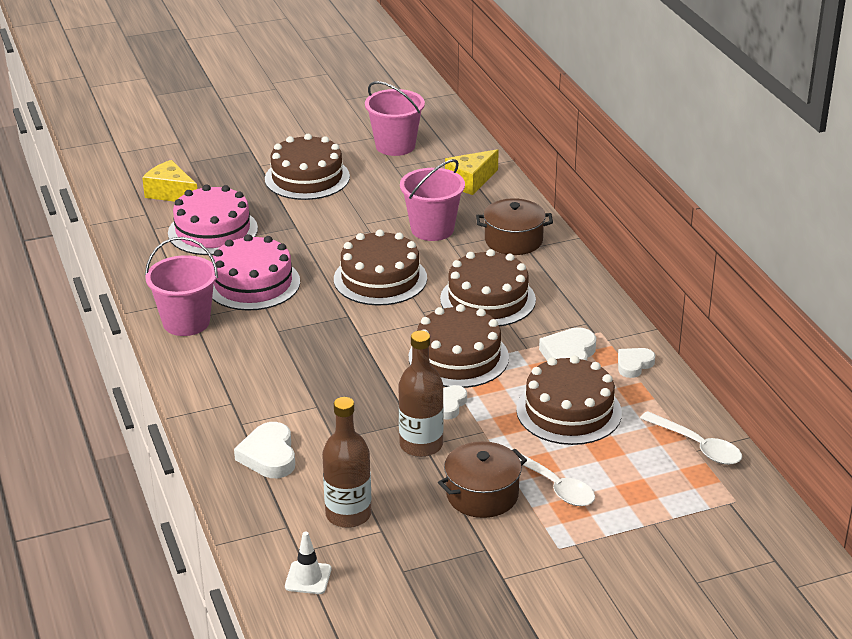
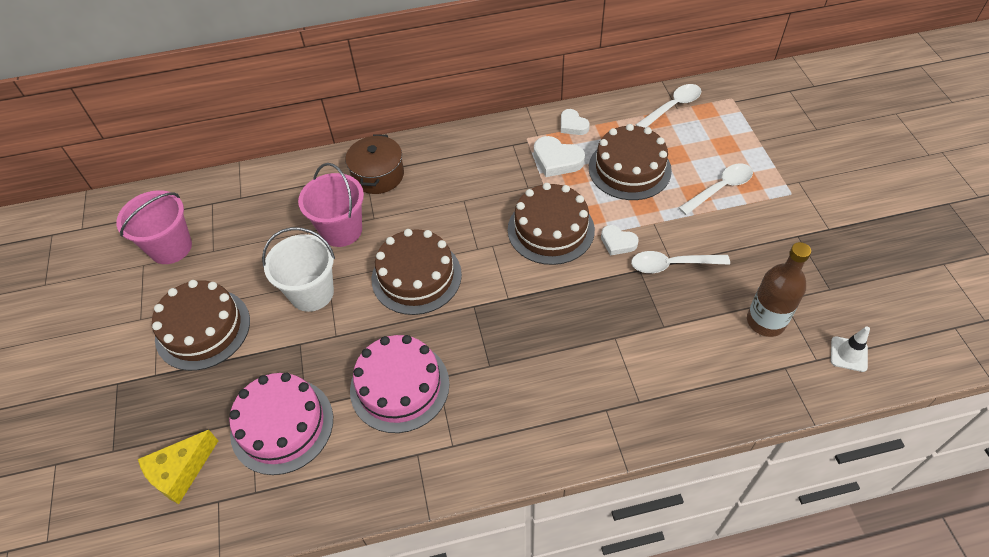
camera: 80 degrees left, 20 degrees up
pink bucket [145,237,218,336] -> none
white heart [234,422,295,478] -> none
brown bottle [398,331,444,457] -> white spoon [631,251,730,273]
brown pot [438,441,527,518] -> none
brown cake [440,249,536,326] -> none
yellow cheese [445,149,499,195] -> none
none -> white bucket [262,227,335,312]

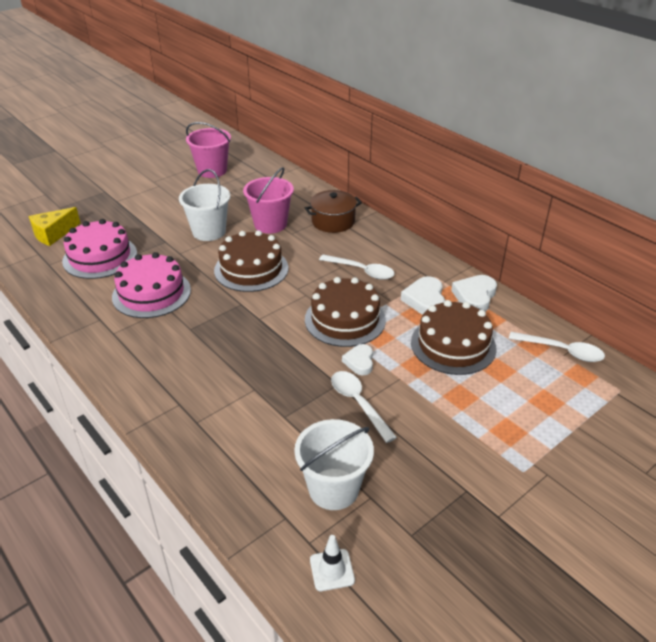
camera: 60 degrees right, 15 degrees down
yellow cheese [138,430,218,504] -> yellow cheese turned 60 degrees counterclockwise [29,207,80,246]
brown cake [152,280,250,371] -> none
white heart [561,109,590,135] -> white heart [451,275,497,312], size x1.52
white spoon [679,164,753,215] -> white spoon moved to [319,254,395,280]
brown bottle [747,242,811,337] -> white bucket [294,419,374,510]

